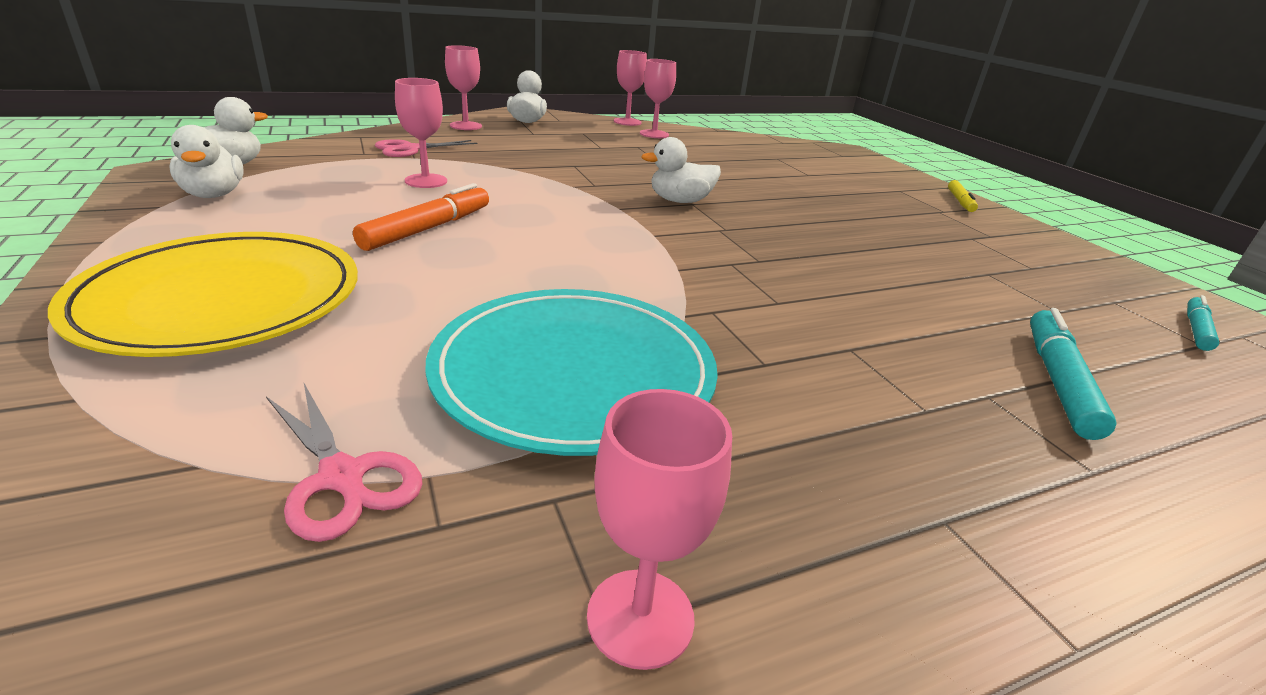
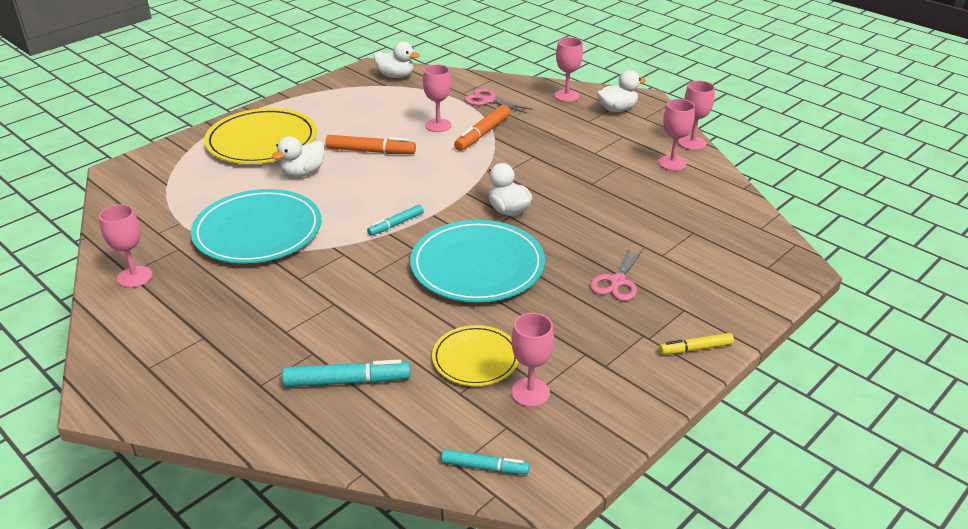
camera: 70 degrees right, 5 degrees up
white duck [169,125,244,198] -> white duck moved to [271,136,324,177]
pink scissors [266,383,422,542] -> pink scissors moved to [590,246,645,301]
none -> turquoise marker [367,205,424,236]
none -> turquoise plate [410,220,545,302]
none -> yellow plate [432,325,519,386]
none -> orange marker [454,105,510,151]
none -> pink goblet [511,313,554,407]

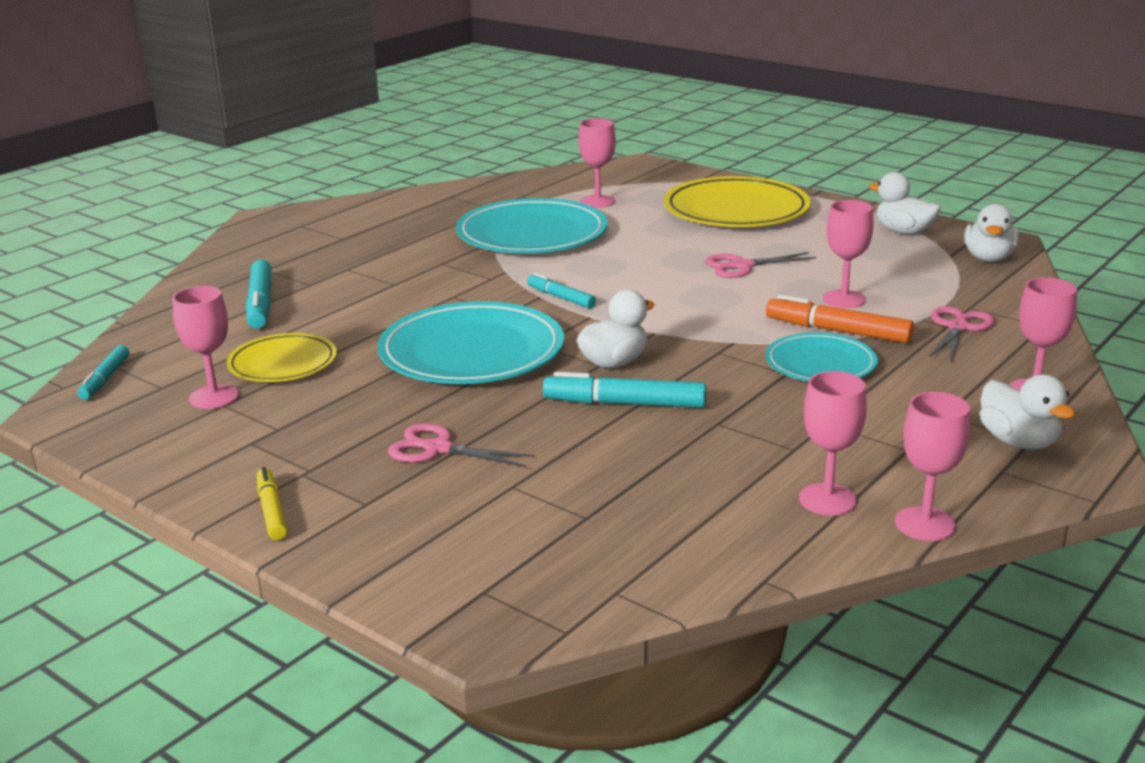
camera: 85 degrees right, 10 degrees down
pink goblet [99,204,152,288] -> pink goblet moved to [579,118,616,208]
white duck [271,136,324,177] -> white duck moved to [868,172,941,235]
orange marker [325,135,416,154] -> pink scissors [705,252,816,278]
none -> turquoise marker [543,372,706,408]
none -> turquoise plate [765,333,878,381]

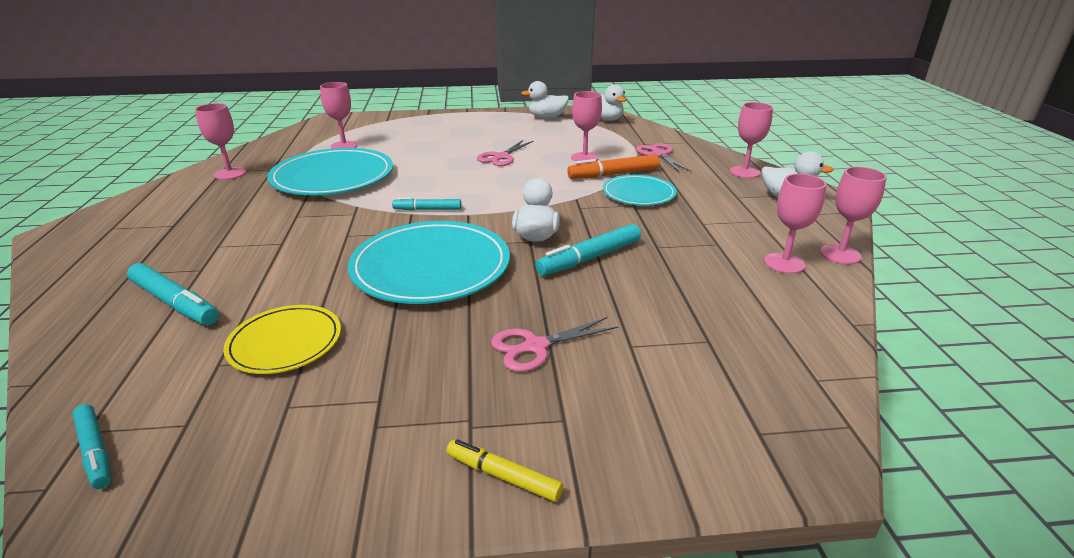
camera: 45 degrees left, 5 degrees up
pink goblet [172,286,239,409] -> pink goblet moved to [195,103,246,180]
yellow plate [663,176,811,227] -> none

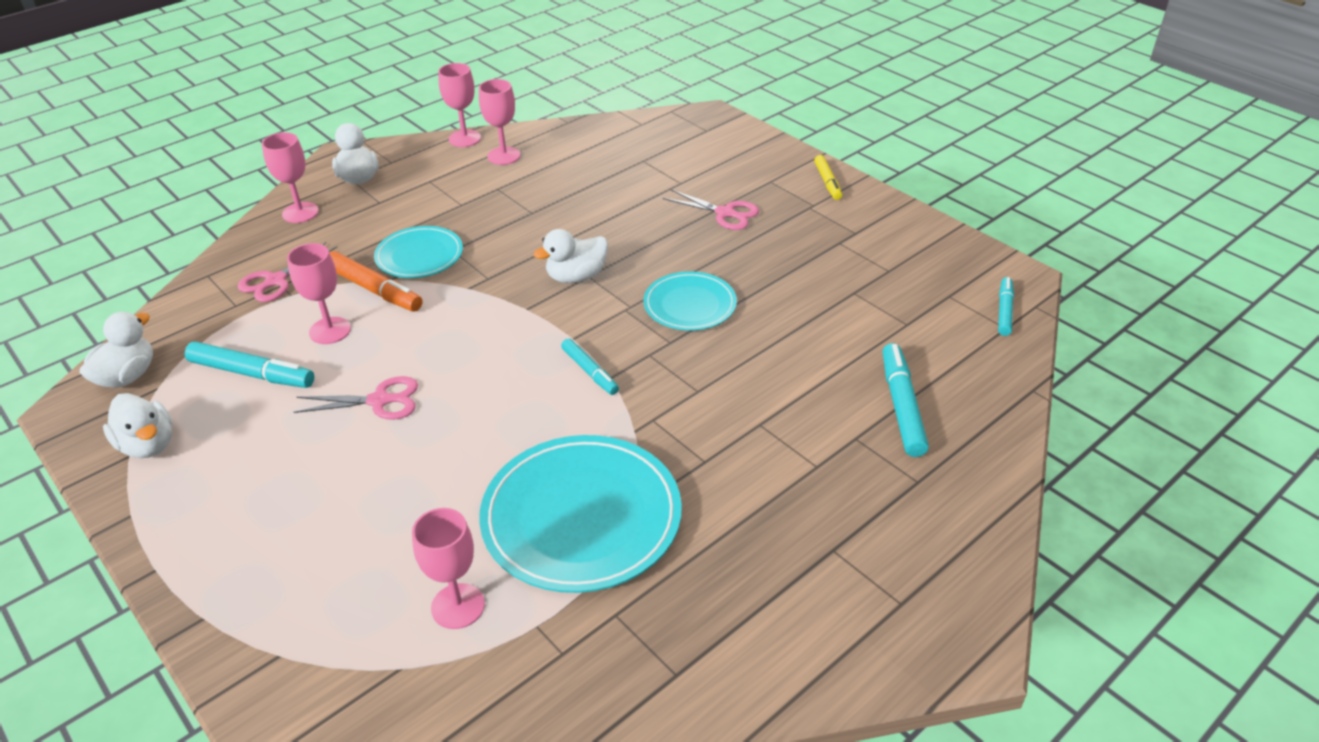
camera: 125 degrees left, 10 degrees up
pink goblet [195,103,246,180] -> none
yellow plate [223,305,341,374] -> none
turquoise plate [348,221,510,304] -> turquoise plate [643,271,737,331], size x0.58
turquoise marker [535,224,641,276] -> turquoise marker moved to [185,341,315,388]

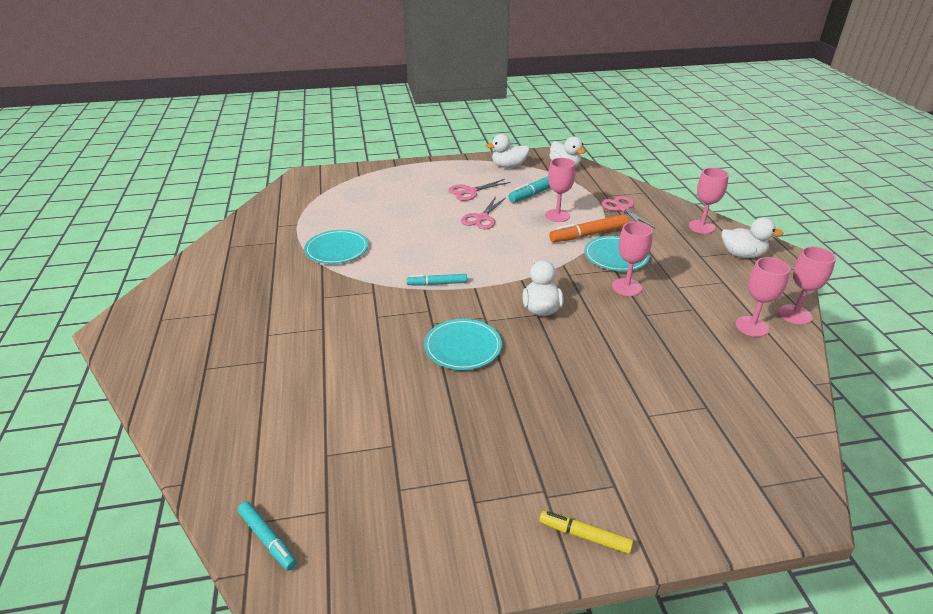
camera: 120 degrees right, 5 degrees down
pink goblet [412,508,485,629] -> pink goblet moved to [612,222,653,296]
turquoise plate [479,435,682,593] -> turquoise plate [304,230,368,264], size x0.58
pink scissors [663,189,759,230] -> pink scissors moved to [448,179,510,201]
turquoise marker [882,343,929,457] -> none

